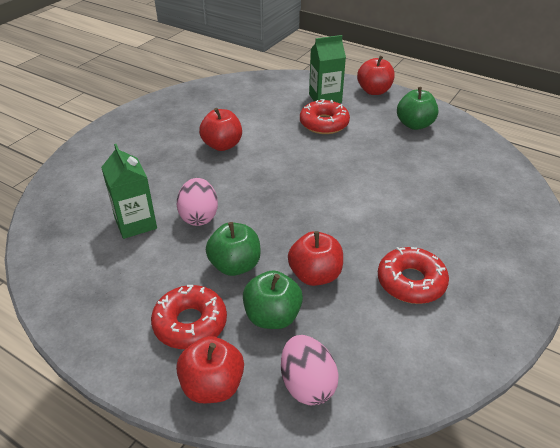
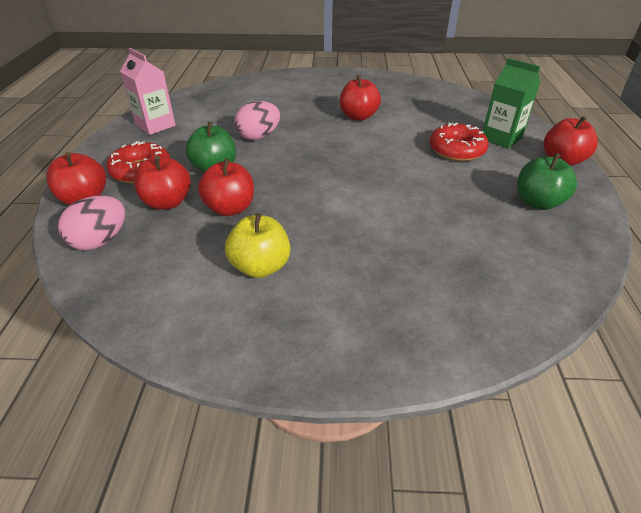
camera: 60 degrees right, 0 degrees up
green carton [101,144,157,239] -> none
green apple [243,270,303,329] -> red apple [134,155,191,210]
red donut [378,247,449,304] -> yellow apple [225,213,290,278]
none -> pink carton [120,48,176,135]

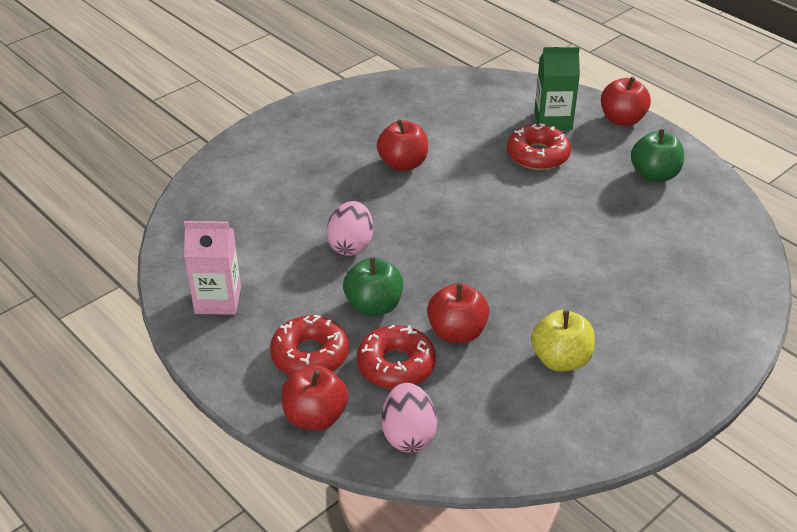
camera: 45 degrees left, 0 degrees up
red apple [134,155,191,210] -> red donut [357,325,436,389]

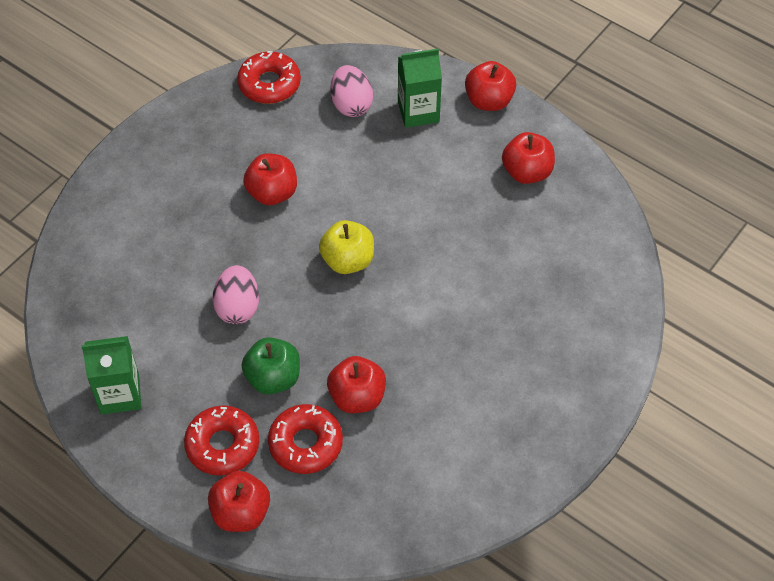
camera: 10 degrees left, 15 degrees up
pink carton [184,221,241,315] -> green carton [81,336,141,415]
pink egg [381,383,437,453] -> pink egg moved to [330,65,373,117]
red donut [507,123,571,170] -> red donut moved to [237,51,301,104]
yellow apple [531,310,595,371] -> yellow apple moved to [319,220,374,274]
green apple [631,129,684,182] -> red apple [502,132,555,184]

